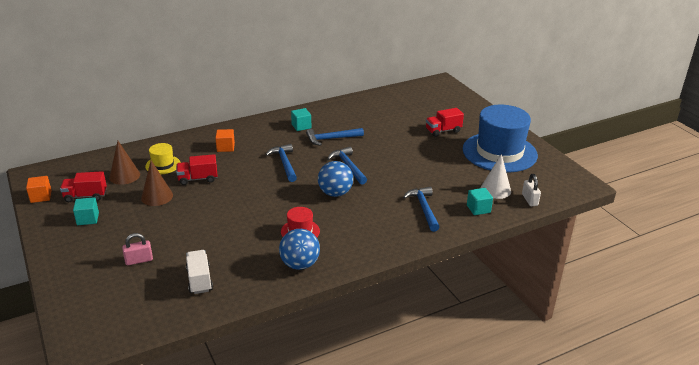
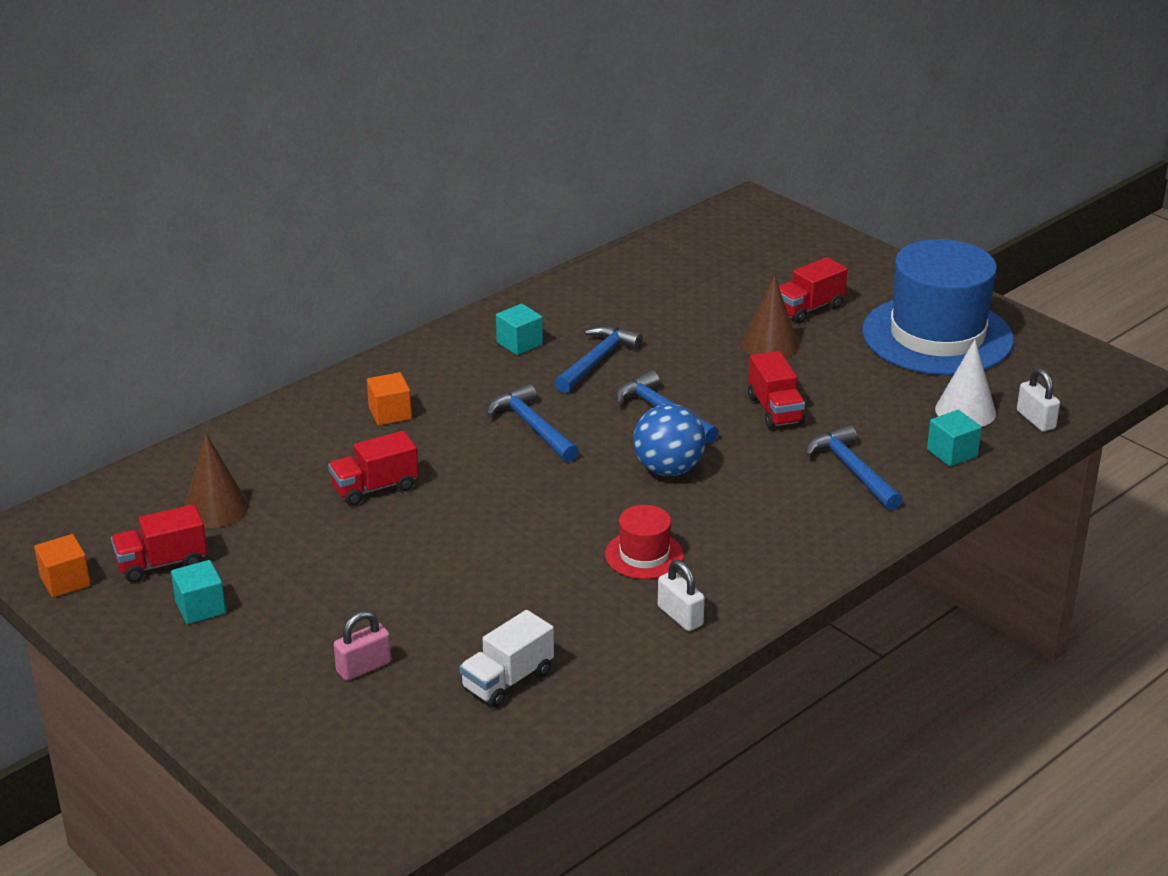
camera: 15 degrees left, 0 degrees up
brown cone [141,161,173,206] -> brown cone moved to [742,275,799,358]
yellow hat [145,143,181,174] -> none
white truck [186,250,213,294] -> white truck turned 105 degrees counterclockwise [460,610,554,707]
blue ball [279,229,320,270] -> white padlock [658,560,705,631]
blue hammer [306,128,364,146] -> blue hammer turned 150 degrees clockwise [555,326,643,393]
none -> red truck [748,351,805,429]

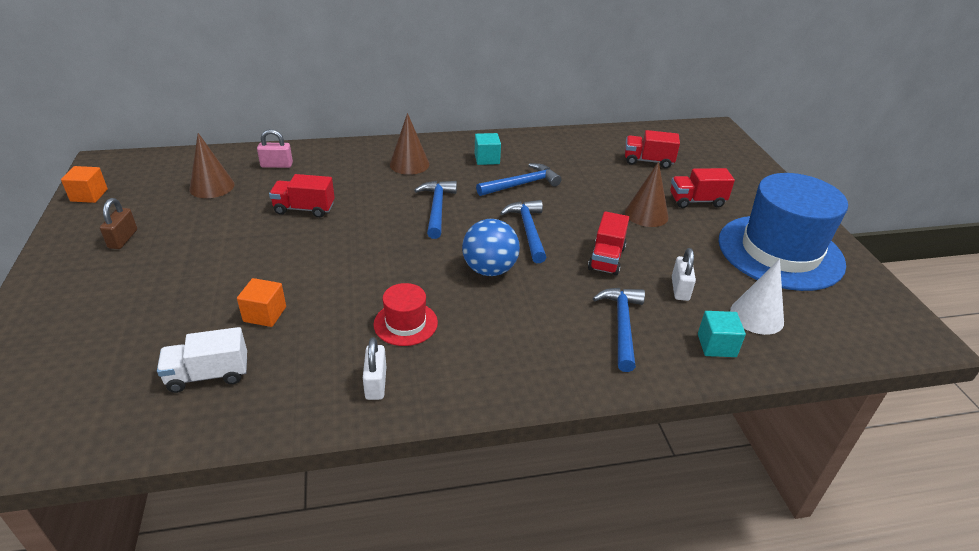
camera: 30 degrees right, 5 degrees up
red truck [111,504,207,582] -> red truck moved to [625,130,680,169]
turquoise cube [171,560,226,624] -> brown padlock [100,198,137,249]
pink padlock [334,611,391,681] -> pink padlock moved to [257,129,293,168]
orange cube [367,372,412,425] -> orange cube moved to [237,278,286,327]
white padlock [1017,368,1060,432] -> white padlock moved to [672,248,696,301]
none -> brown cone [390,113,429,175]

